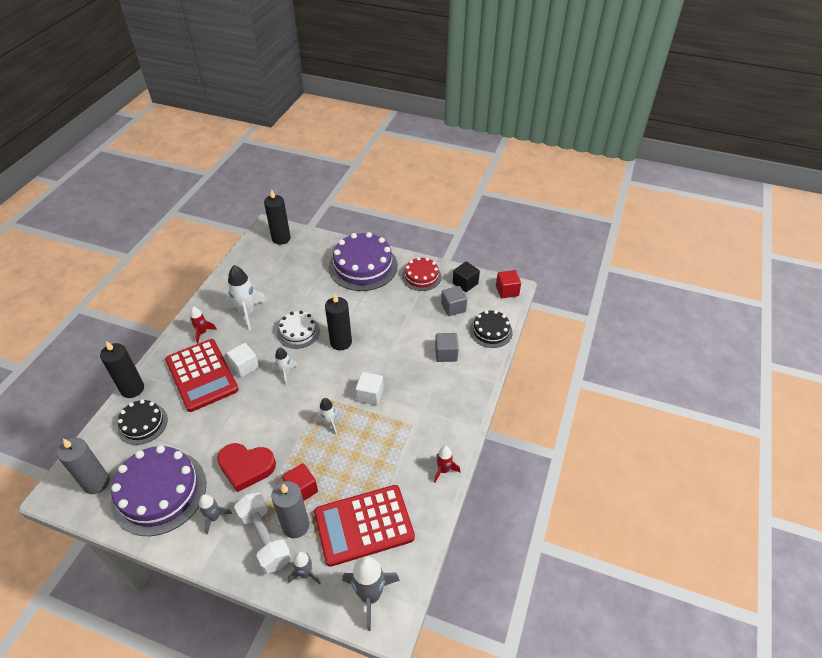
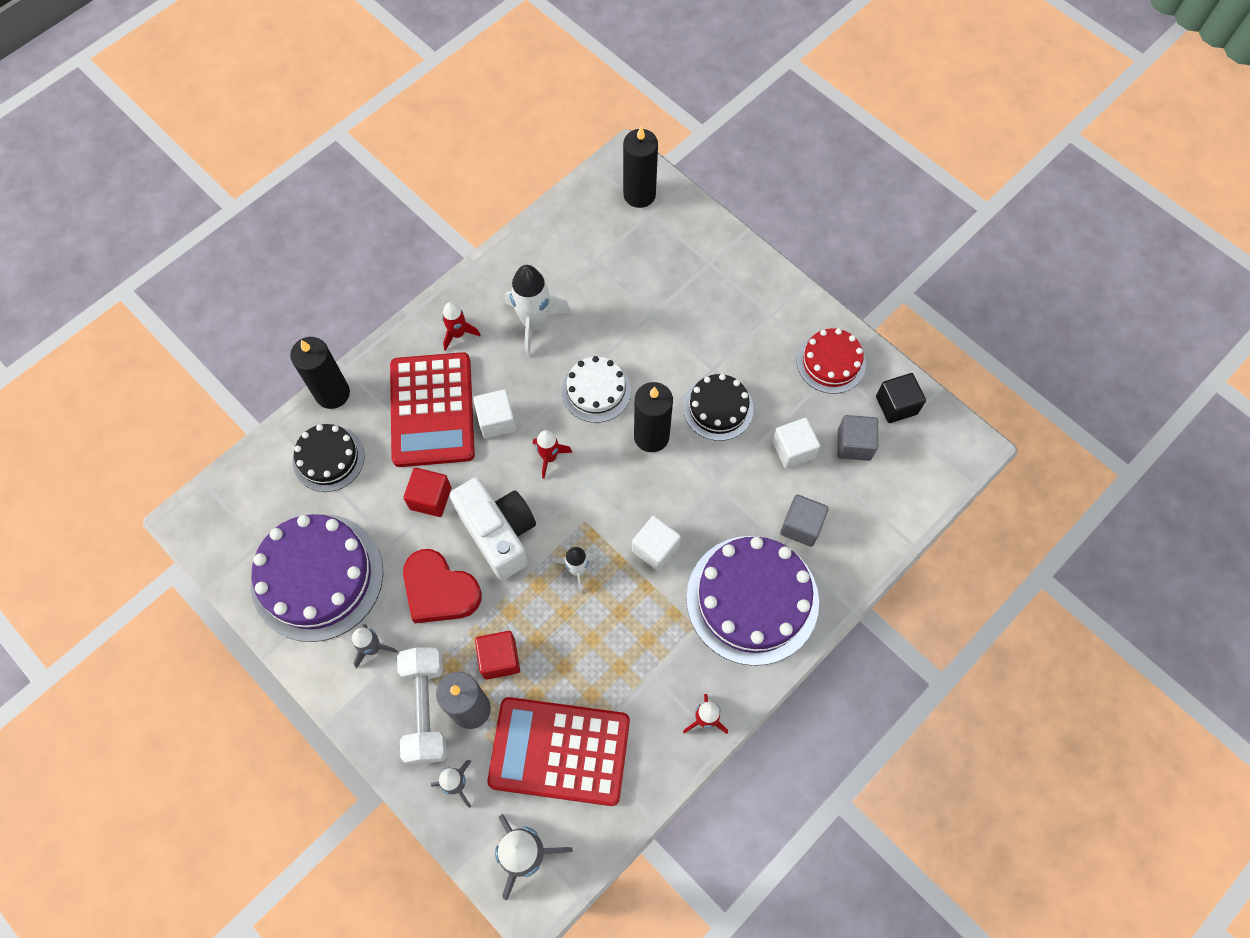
camera: 25 degrees right, 20 degrees up
grey candle [57,438,110,494] -> none
white rocket [272,347,298,385] -> red rocket [533,430,572,479]
purple cake [329,232,398,291] -> purple cake moved to [686,536,819,666]
black cake [470,310,513,348] -> black cake moved to [683,374,754,441]
red cube [496,270,521,298] -> red cube moved to [403,468,451,517]
none -> white camera [450,477,536,580]
none -> white cube [772,418,820,469]

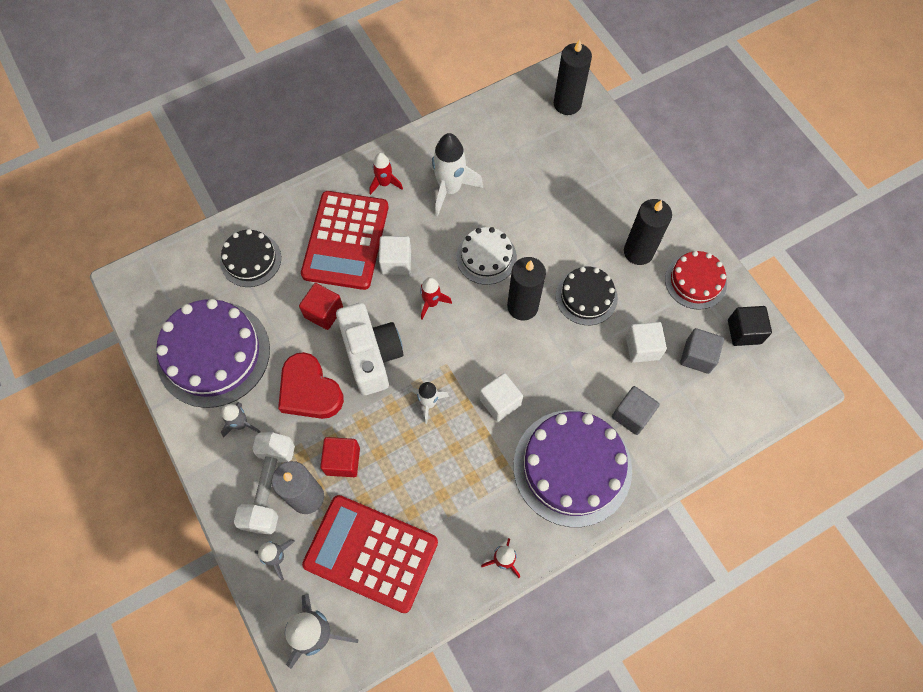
camera: 15 degrees right, 0 degrees up
black candle [290,337,350,409] -> black candle moved to [624,199,672,265]

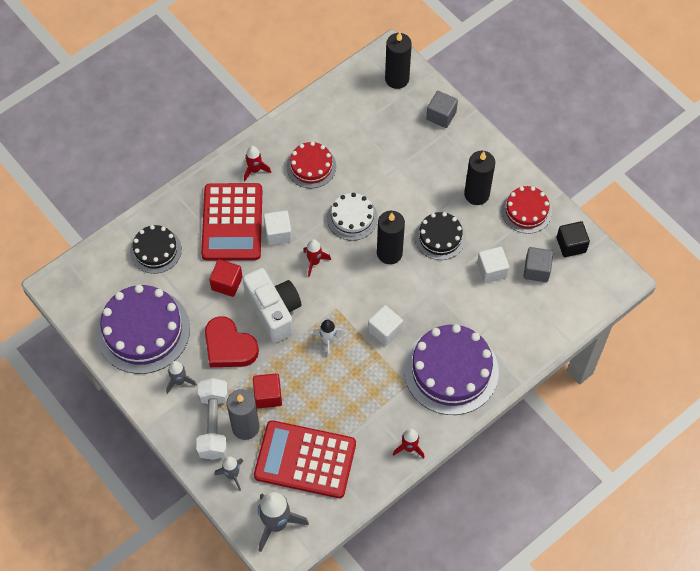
camera: 10 degrees left, 5 degrees down
white rocket [430,133,483,216] -> red cake [287,142,336,188]
grey cube [612,386,660,435] -> grey cube moved to [426,91,458,128]

